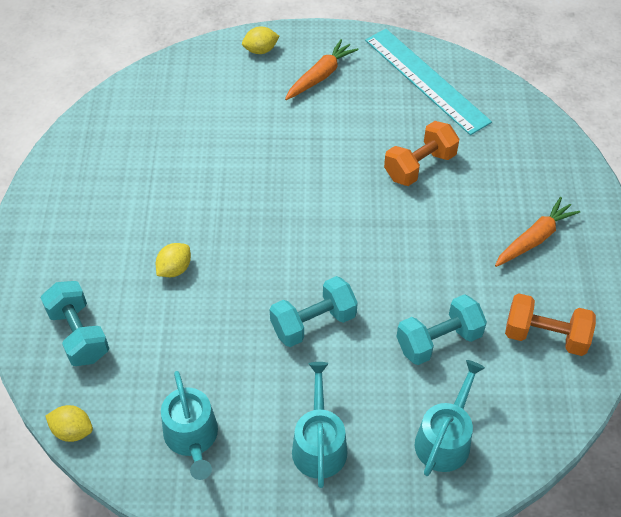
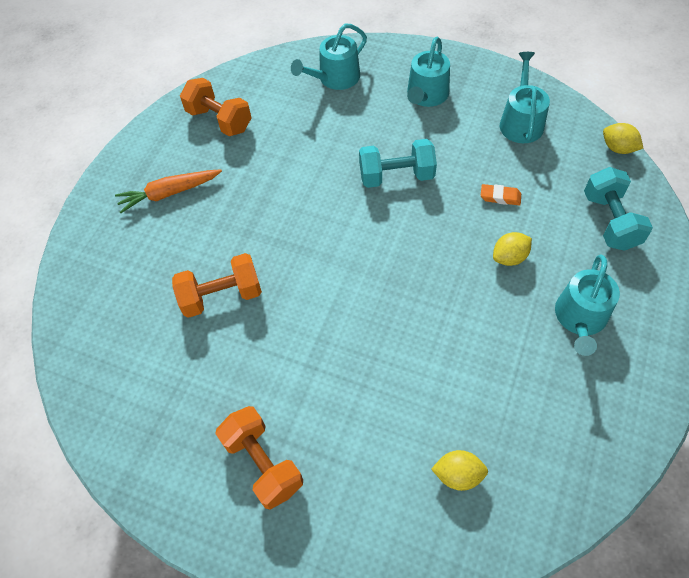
camera: 155 degrees left, 5 degrees up
yellow lemon [242,27,280,54] -> yellow lemon moved to [431,450,488,491]
orange carrot [285,39,359,100] -> orange dumbbell [215,406,303,510]
turquoise ruler [365,29,492,135] -> none
turquoise dumbbell [397,294,487,365] -> none
none -> orange eraser [481,184,521,205]
none -> turquoise watering can [555,254,620,356]

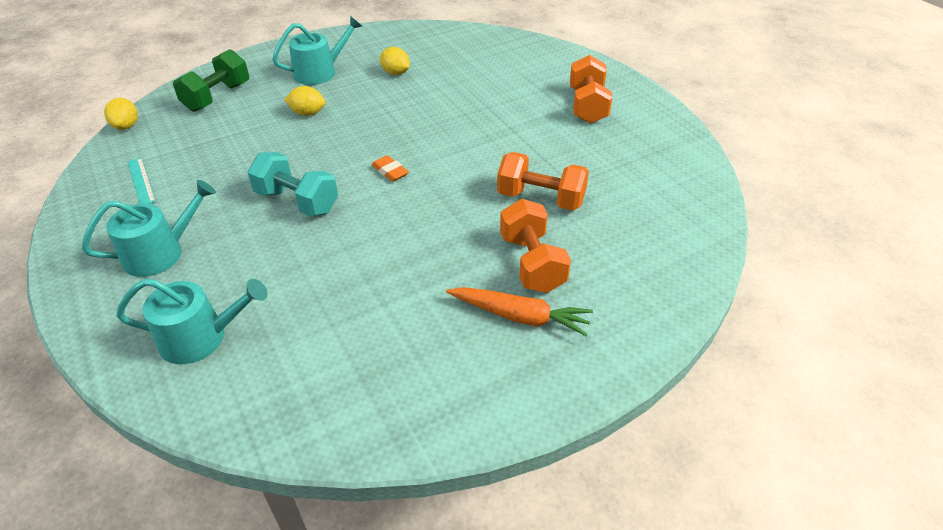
camera: 145 degrees left, 15 degrees down
orange dumbbell [180,78,251,136] -> orange dumbbell moved to [500,199,571,293]
yellow lemon [431,450,488,491] -> yellow lemon moved to [380,47,410,75]
orange eraser [481,184,521,205] -> orange eraser moved to [372,155,409,182]
turquoise watering can [500,52,550,143] -> turquoise ruler [128,158,156,204]
turquoise dumbbell [584,167,653,251] -> green dumbbell [173,49,249,112]

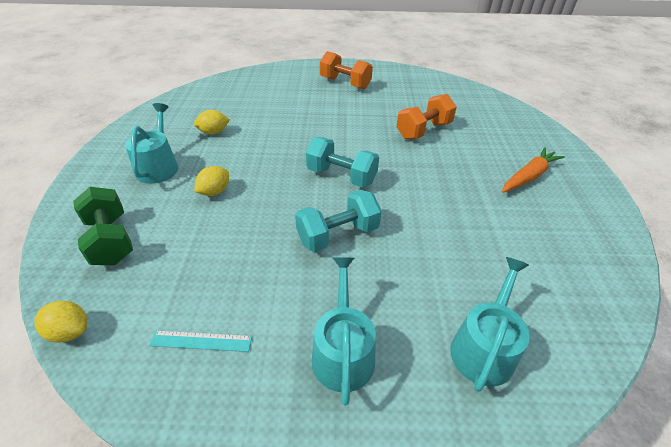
camera: 60 degrees left, 0 degrees up
orange eraser [372,155,409,182] -> turquoise dumbbell [306,137,379,187]
orange dumbbell [500,199,571,293] -> none

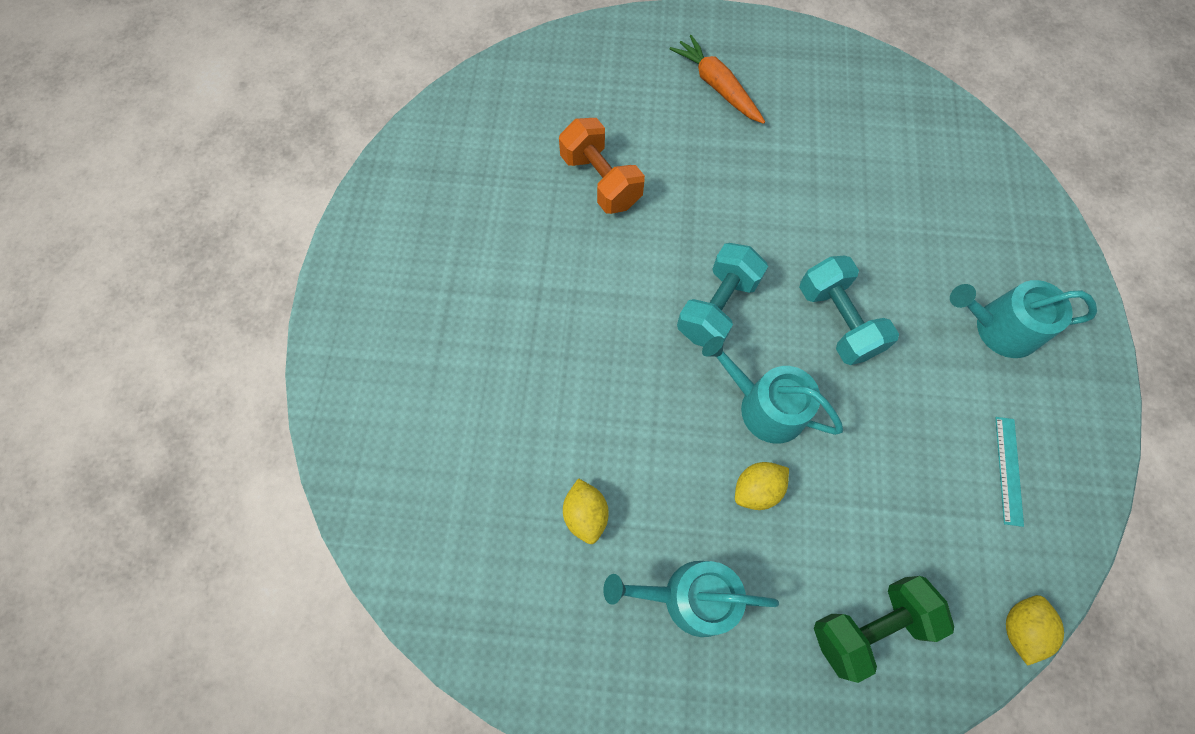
camera: 85 degrees left, 25 degrees up
yellow lemon [194,166,229,196] -> yellow lemon turned 75 degrees counterclockwise [735,462,789,510]
orange dumbbell [320,51,373,89] -> none
turquoise watering can [450,257,530,392] -> turquoise watering can moved to [702,336,843,444]

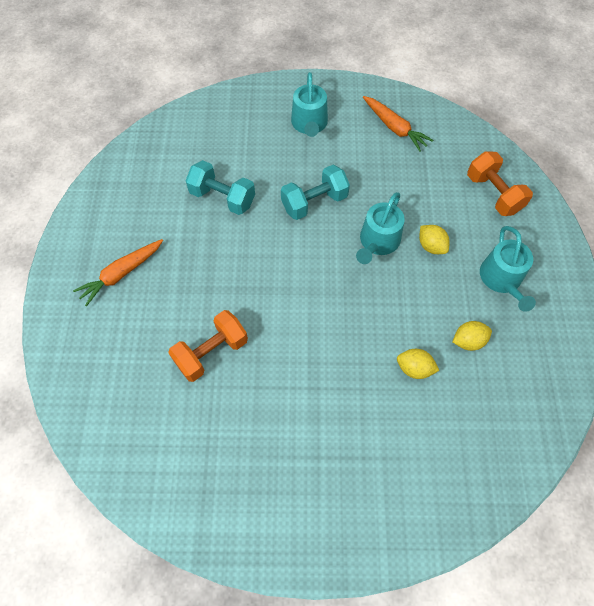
camera: 95 degrees left, 5 degrees down
turquoise dumbbell [677,243,768,347] -> turquoise dumbbell moved to [185,160,255,215]
green dumbbell [814,576,954,683] -> orange dumbbell [467,152,533,216]
turquoise ruler [995,417,1024,527] -> orange carrot [363,96,433,152]
yellow lemon [1006,595,1064,666] -> yellow lemon moved to [397,349,440,379]

